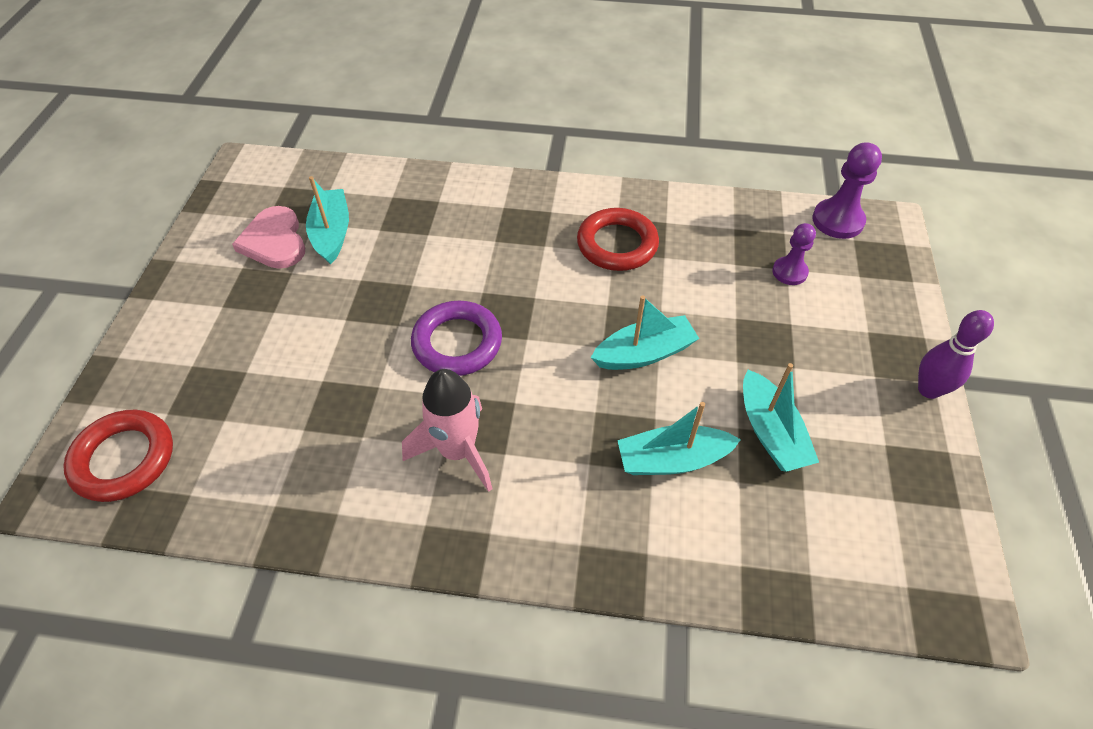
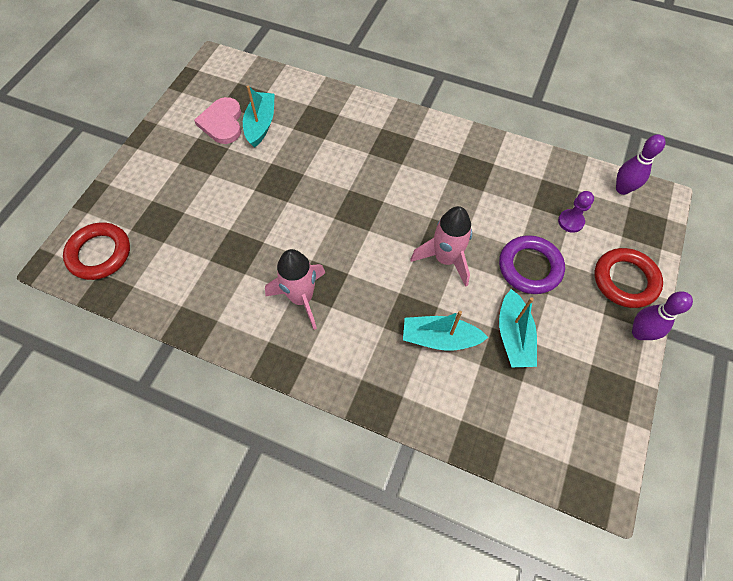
camera: 15 degrees right, 10 degrees up
purple ring [411,301,502,376] -> purple ring moved to [499,235,565,294]
red ring [577,208,659,271] -> red ring moved to [595,248,663,308]
turquoise boat [591,295,699,370] -> pink rocket [410,206,472,287]
purple pawn [812,142,882,239] -> purple bowling pin [616,134,666,195]

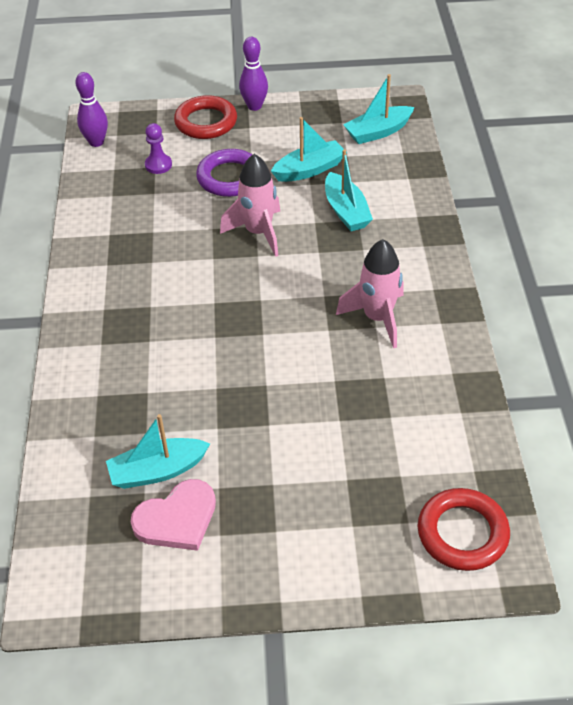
camera: 115 degrees left, 15 degrees down
none -> turquoise boat [343,74,414,144]

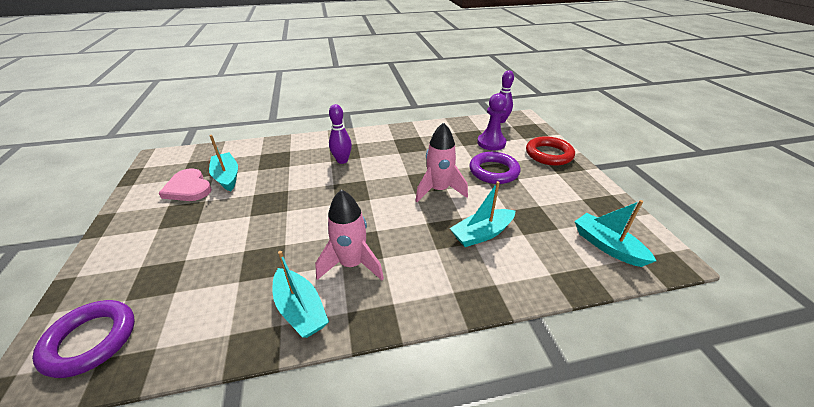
camera: 80 degrees right, 10 degrees down
purple pawn [145,123,172,174] -> purple pawn [477,93,507,150], size x1.54
purple bowling pin [239,37,268,111] -> purple bowling pin moved to [329,104,352,164]
turquoise boat [271,117,347,182] -> turquoise boat moved to [273,251,329,338]
red ring [417,488,510,571] -> purple ring [32,300,135,378]

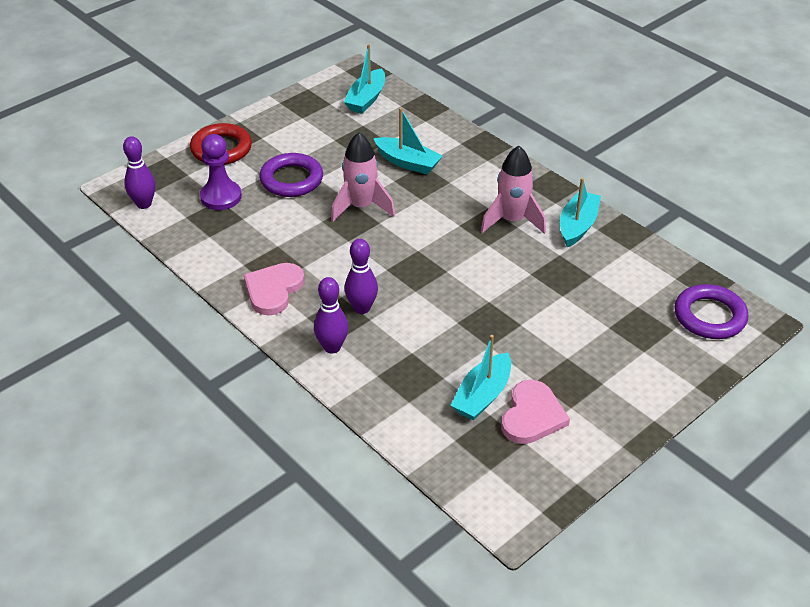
camera: 120 degrees left, 5 degrees up
none -> pink heart [244,263,305,315]
none -> purple bowling pin [314,277,348,354]

